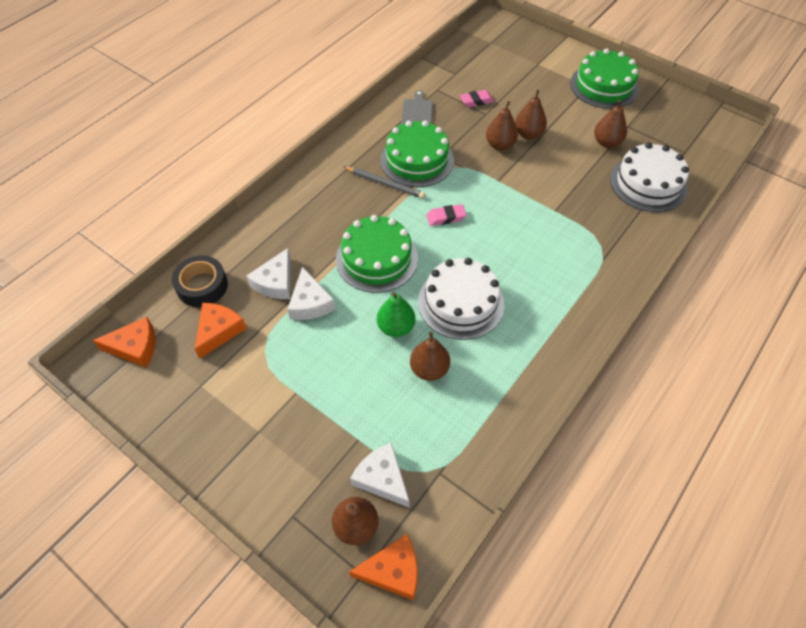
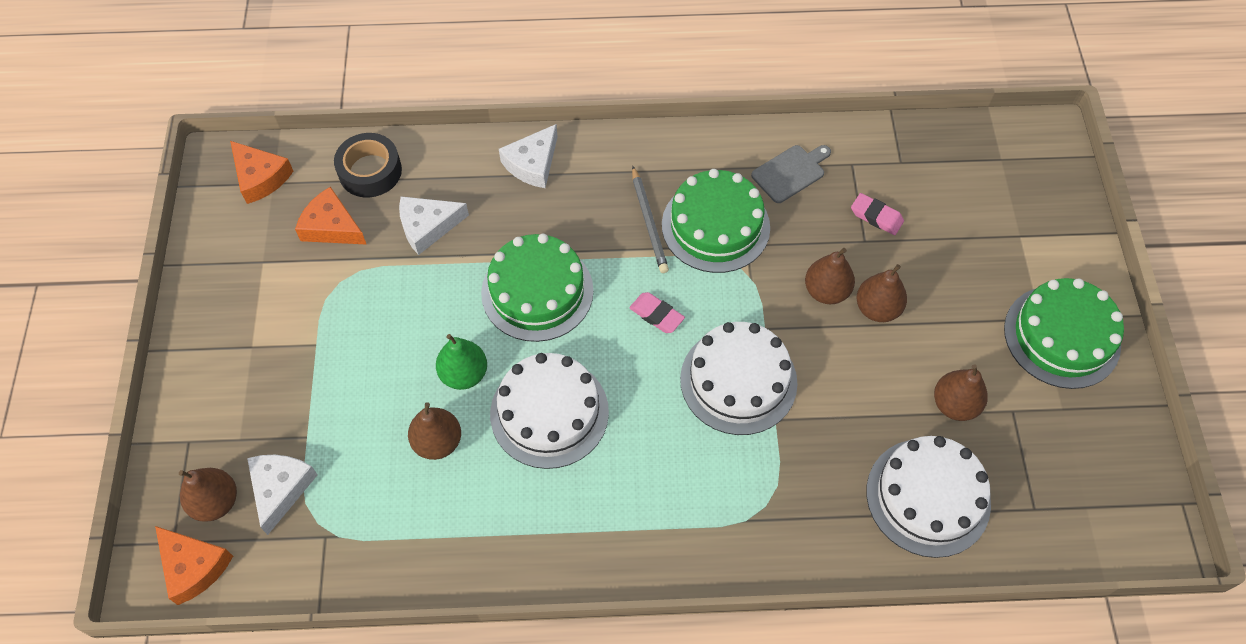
camera: 50 degrees right, 5 degrees up
orange cheese [195,303,247,359] -> orange cheese turned 135 degrees counterclockwise [295,187,367,245]
white cheese [287,267,336,320] -> white cheese moved to [499,124,558,188]
none -> white cake [680,322,798,435]

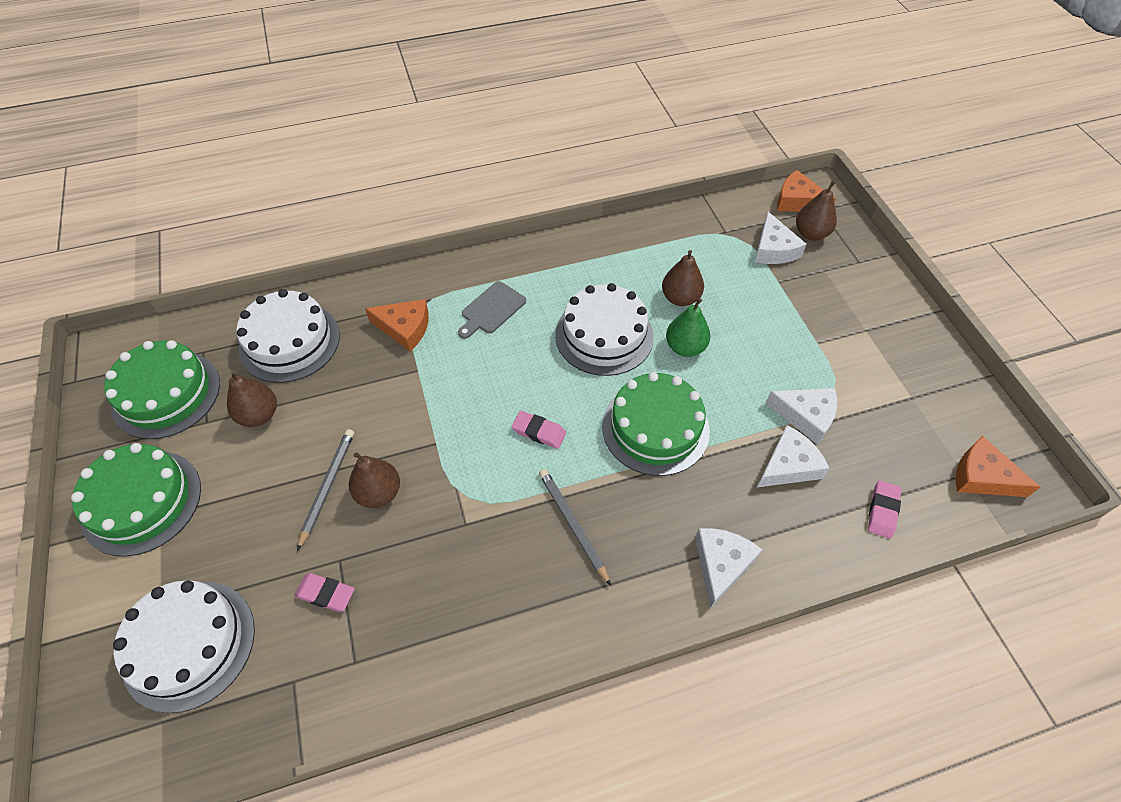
camera: 165 degrees right, 5 degrees down
orange cheese [295,187,367,245] -> orange cheese moved to [365,299,429,351]
black tape [334,133,402,198] -> pink eraser [868,481,901,538]
green cake [662,169,770,273] -> green cake moved to [104,340,220,439]
white cake [680,322,798,435] -> white cake moved to [113,580,255,713]
grey cutting board [751,145,831,203] -> grey cutting board moved to [458,281,526,339]
brown pear [857,264,907,322] -> grey pencil [297,429,354,551]
none -> white cheese [766,388,837,444]

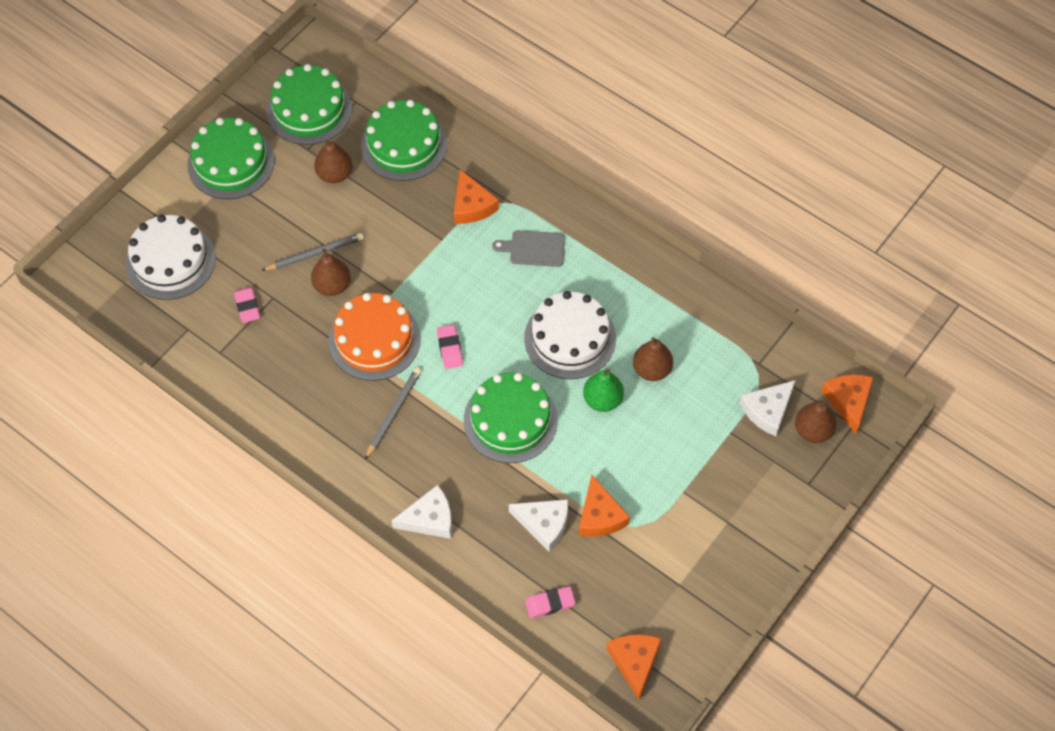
camera: 55 degrees right, 5 degrees up
white cake [236,289,340,383] -> green cake [361,100,447,181]
white cheese [766,388,837,444] -> orange cheese [578,475,630,537]
none -> orange cake [329,293,421,381]

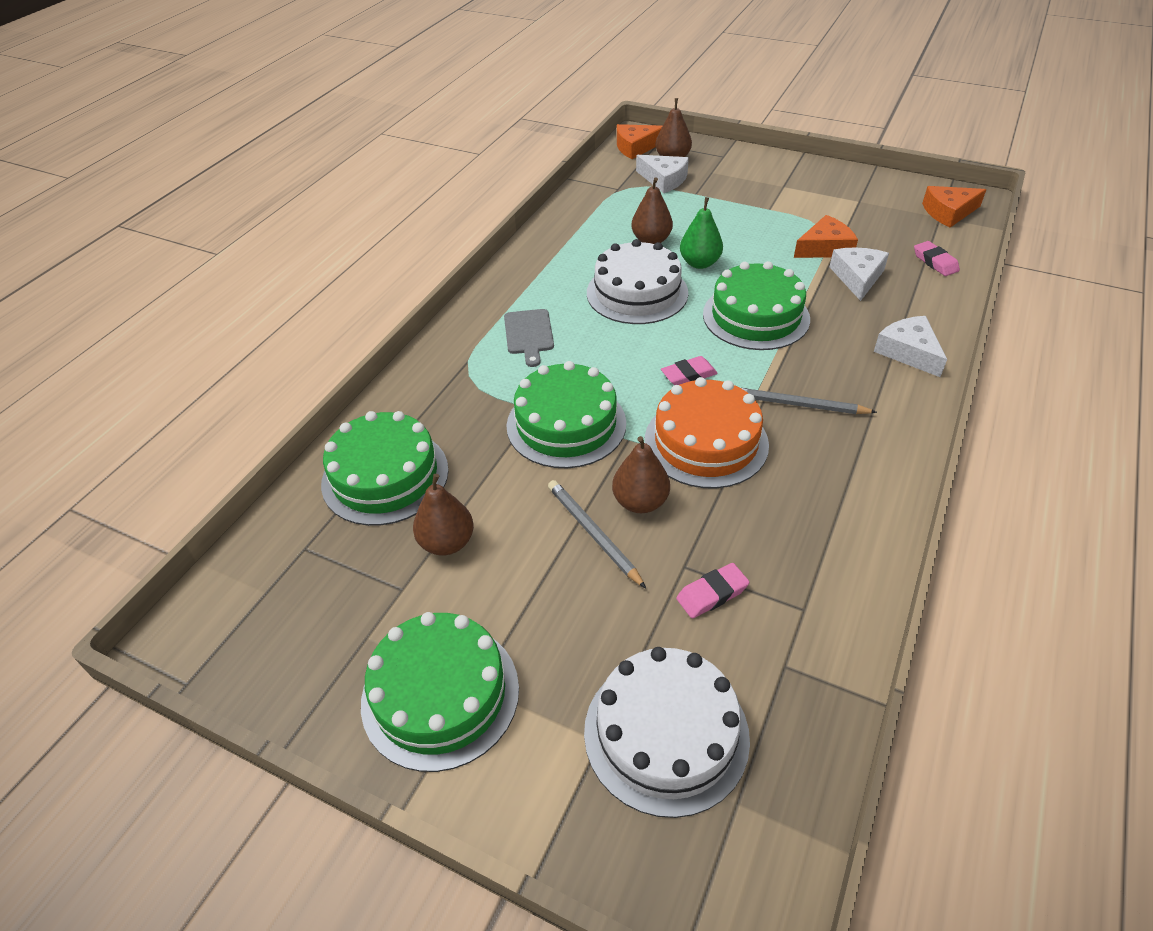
camera: 100 degrees left, 15 degrees down
green cake [267,64,352,145] -> green cake moved to [507,361,626,468]
orange cheese [454,169,499,224] -> none

